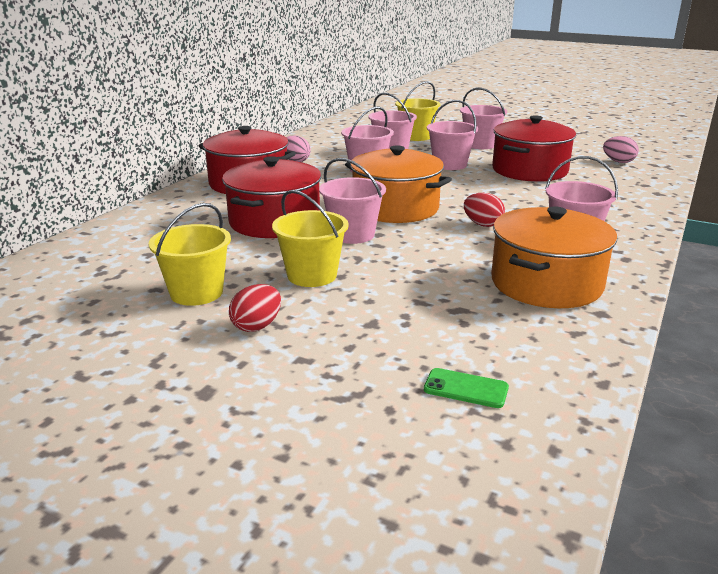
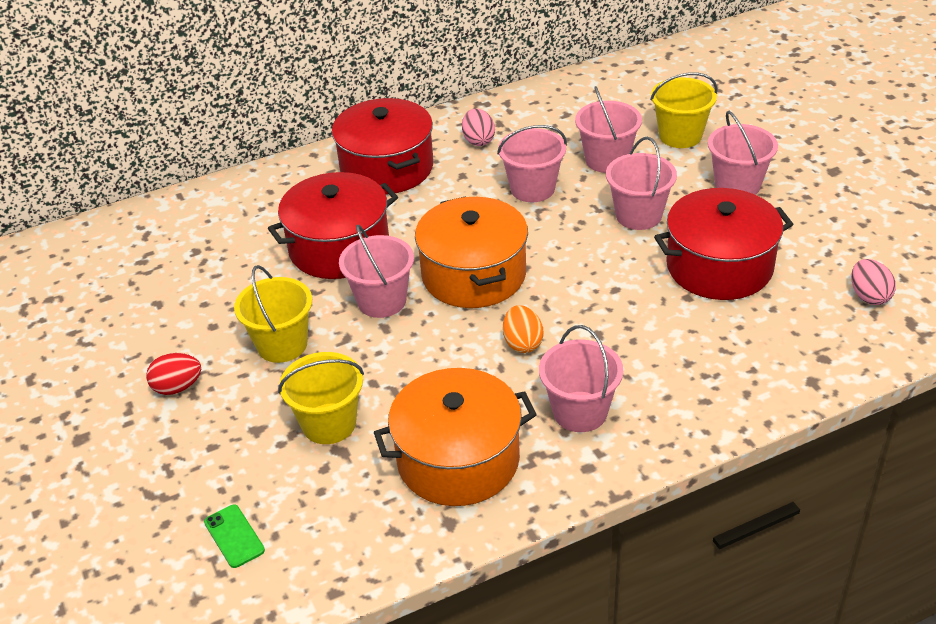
camera: 40 degrees right, 15 degrees up
yellow bucket [149,203,231,306] -> yellow bucket moved to [278,352,364,444]
red egg [464,193,505,227] -> orange egg [503,305,543,353]

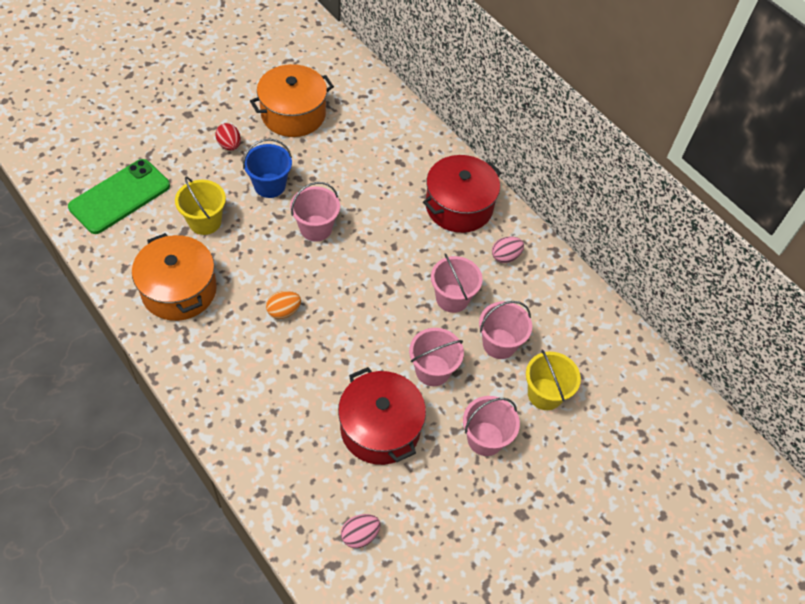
camera: 70 degrees right, 15 degrees up
green phone [204,505,265,568] -> green phone [68,159,170,234], size x2.40
yellow bucket [234,265,312,363] -> blue bucket [243,139,292,198]
red pot [268,172,398,279] -> none
orange pot [415,196,528,308] -> orange pot moved to [250,64,334,137]
pink bucket [539,325,623,432] -> none

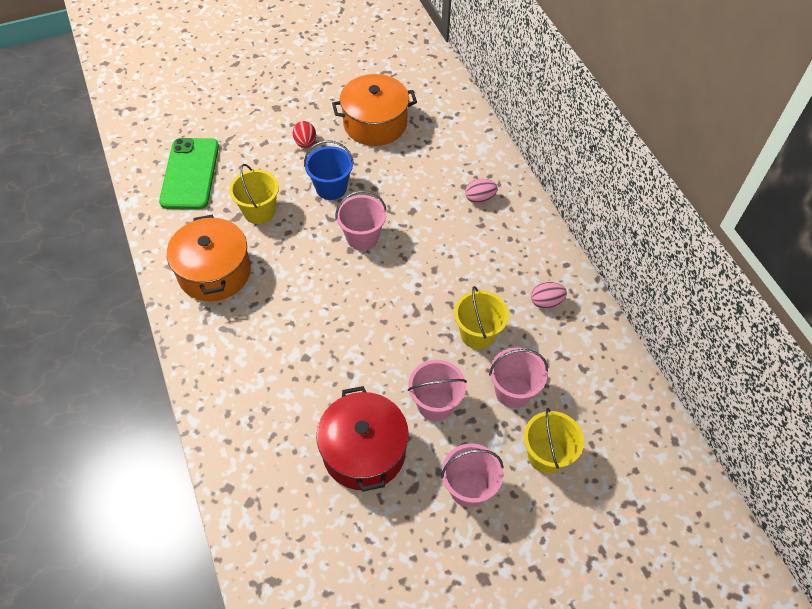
camera: 20 degrees right, 0 degrees up
green phone [68,159,170,234] -> green phone turned 60 degrees counterclockwise [159,138,219,209]
orange egg [266,291,301,319] -> none
pink egg [341,514,381,548] -> pink egg moved to [465,179,498,204]
red pot [423,155,502,233] -> none
pink bucket [431,253,483,313] -> yellow bucket [454,286,509,349]

